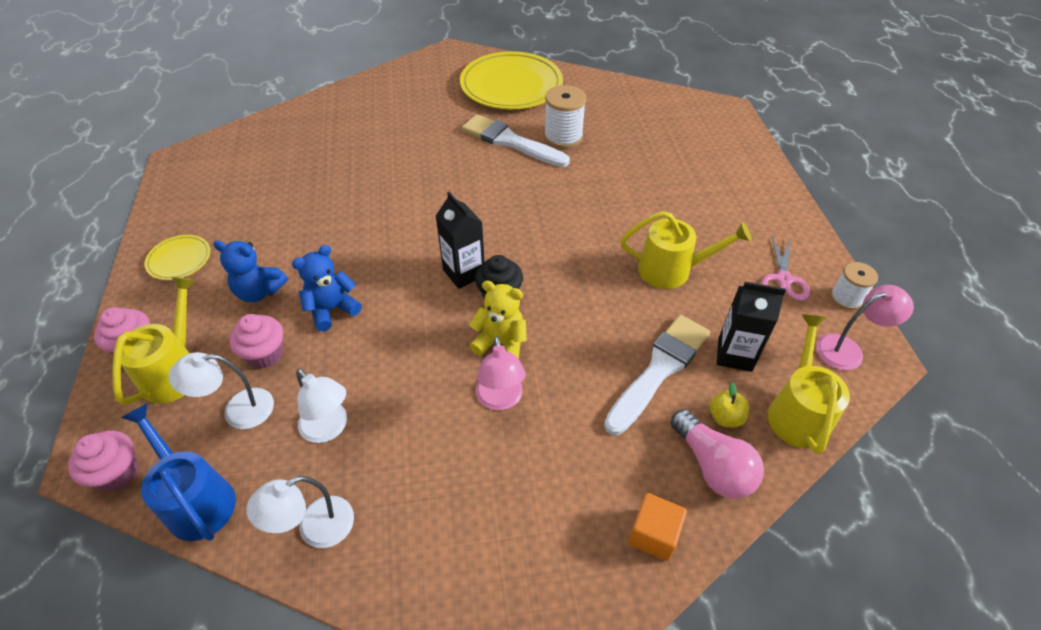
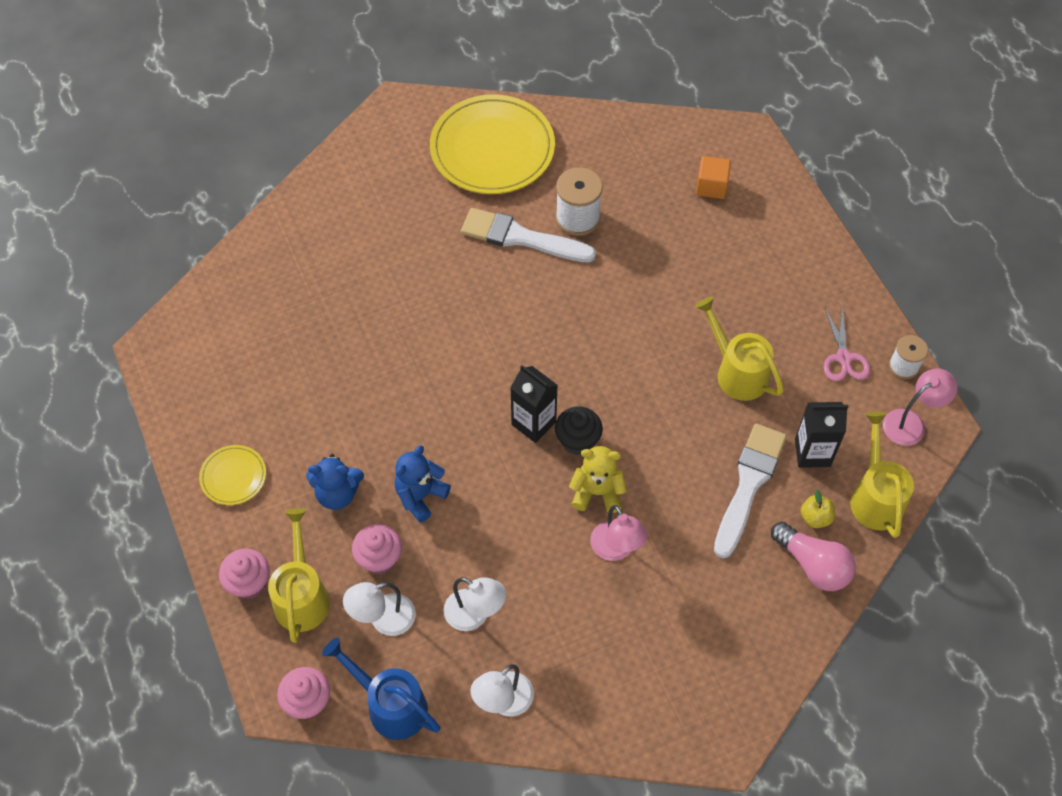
camera: 15 degrees left, 10 degrees up
yellow watering can [621,211,752,289] -> yellow watering can turned 120 degrees counterclockwise [695,296,784,401]
orange cube [628,493,687,561] -> orange cube moved to [696,156,731,199]

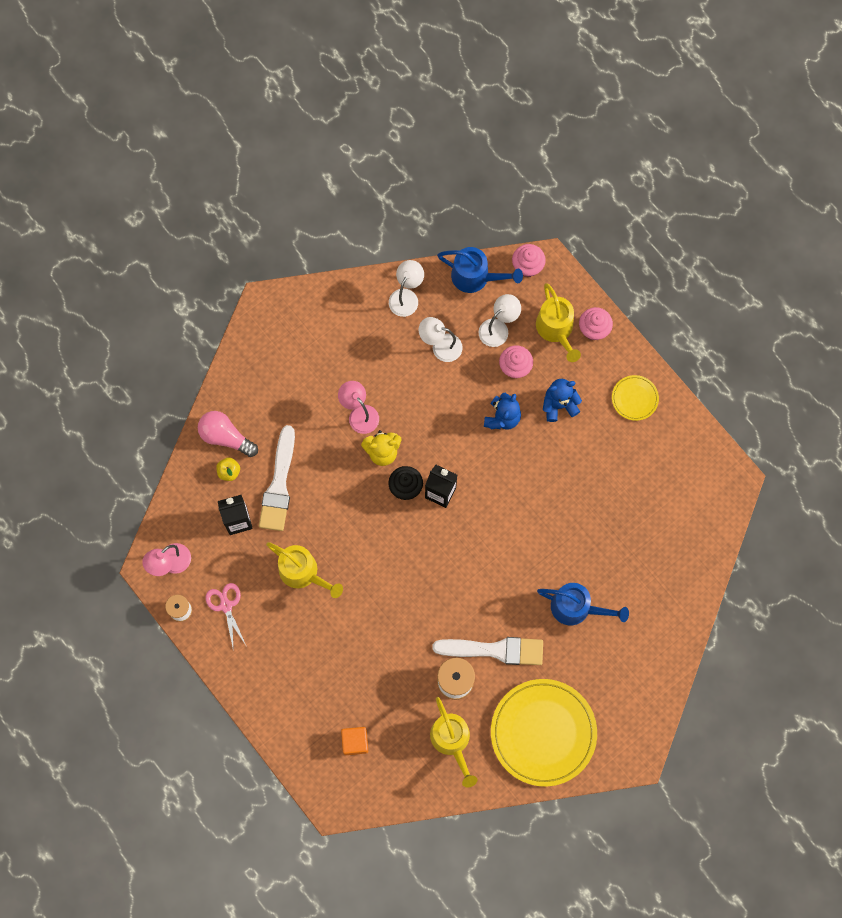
camera: 165 degrees right, 15 degrees up
yellow watering can [850,412,914,538] -> yellow watering can moved to [430,697,477,788]
none -> blue watering can [537,583,629,625]

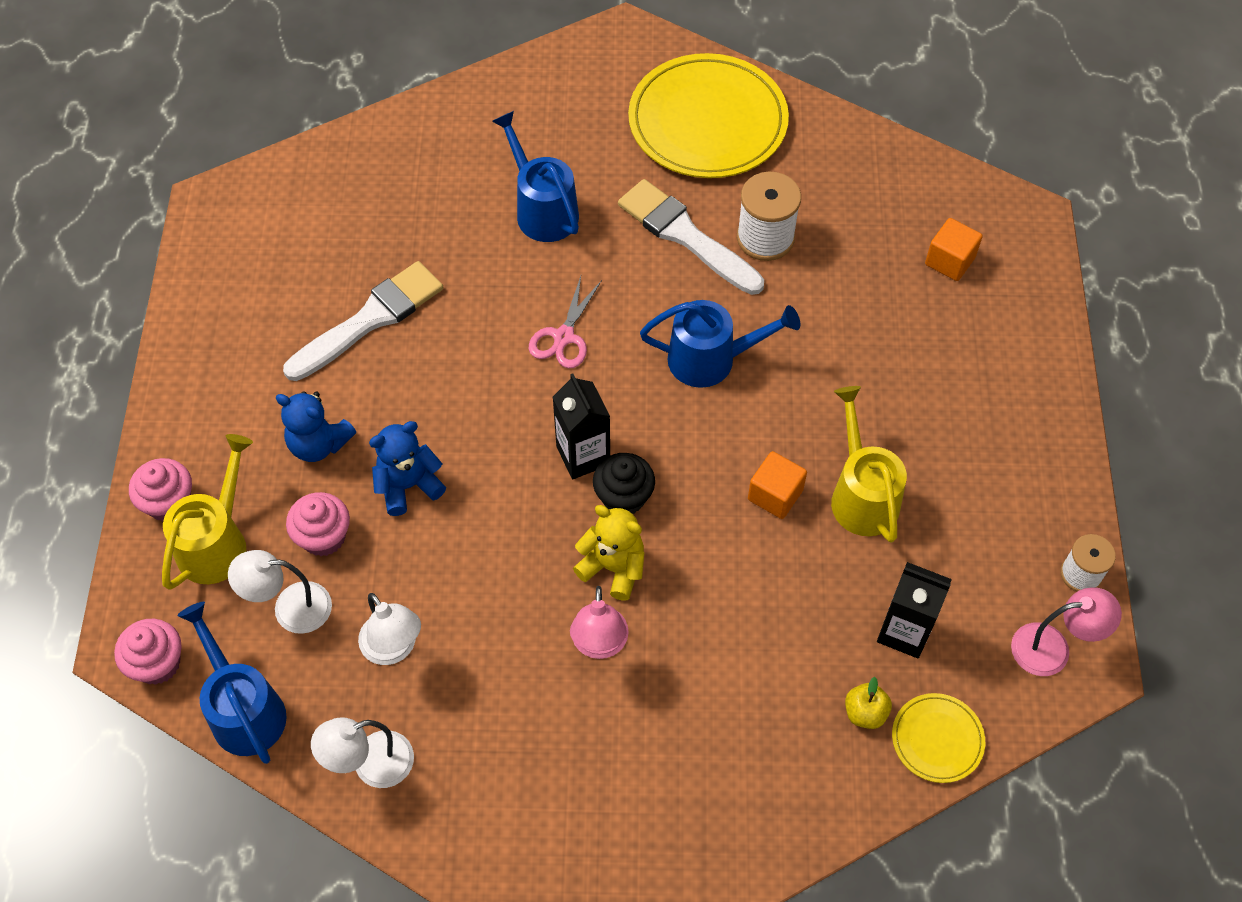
camera: 140 degrees left, 15 degrees down
pink light bulb [198,411,258,457] -> none
pink scissors [206,583,247,651] -> pink scissors moved to [529,276,602,368]
white brush [259,425,295,531] -> white brush moved to [283,261,443,381]
yellow watering can [430,697,477,788] -> none
yellow plate [612,375,659,421] -> yellow plate moved to [892,693,985,783]
none -> blue watering can [640,300,800,388]
none -> orange cube [748,451,807,519]

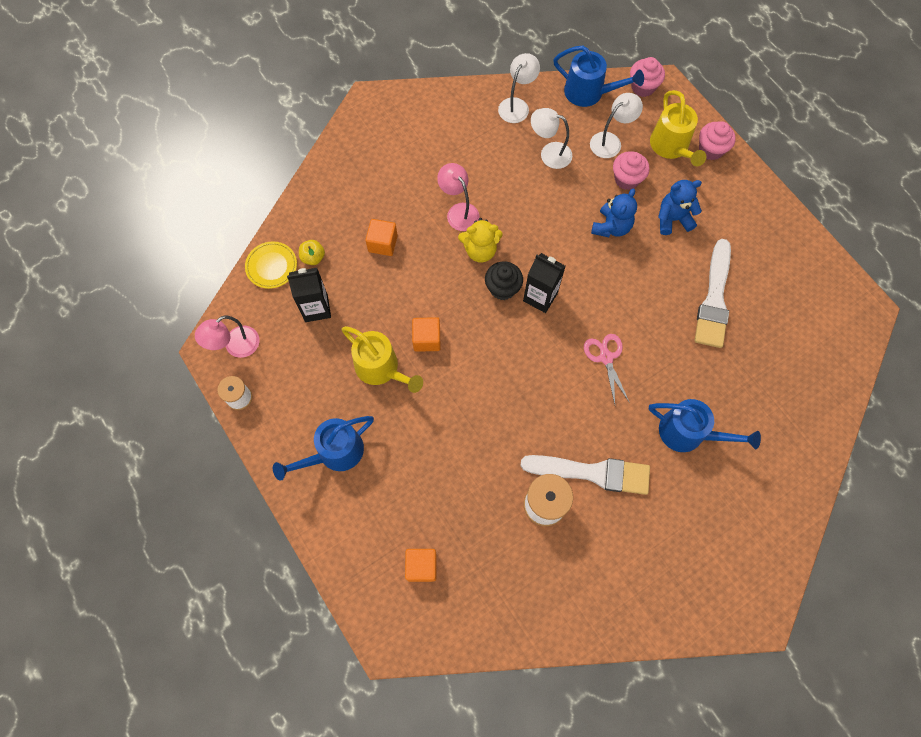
camera: 145 degrees right, 10 degrees up
yellow plate [628,53,789,178] -> none
blue watering can [640,300,800,388] -> blue watering can moved to [273,416,374,481]
none -> orange cube [365,219,398,256]

